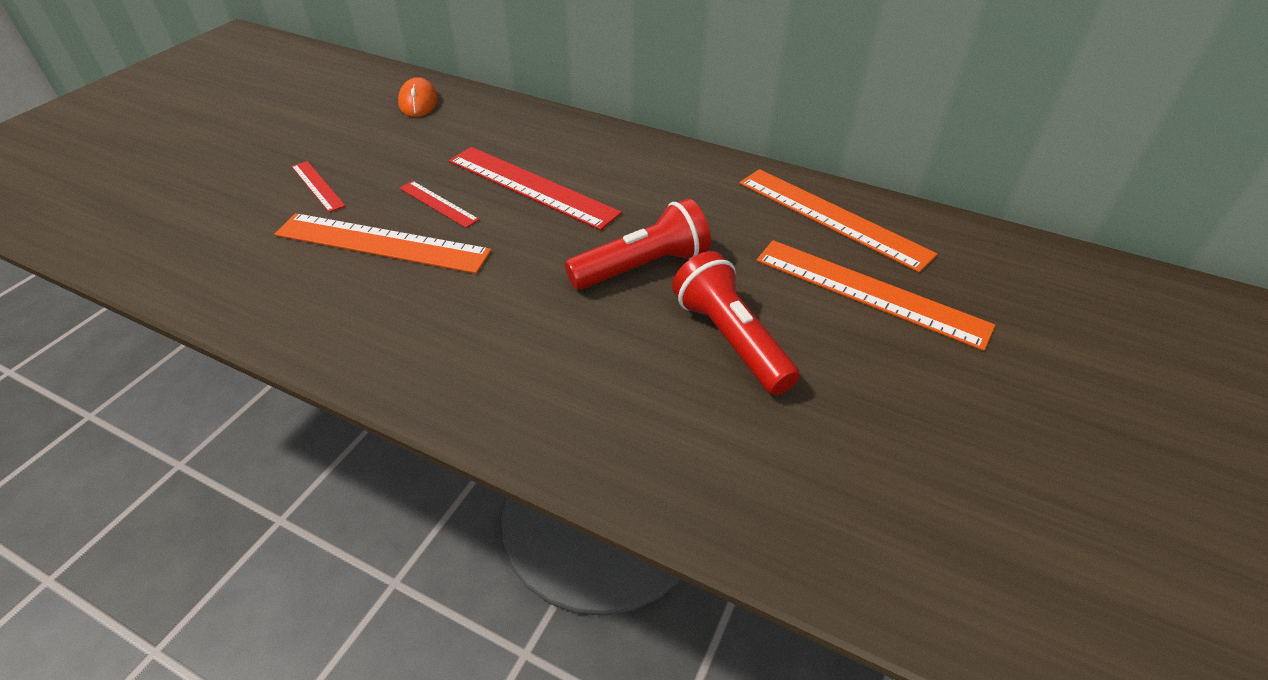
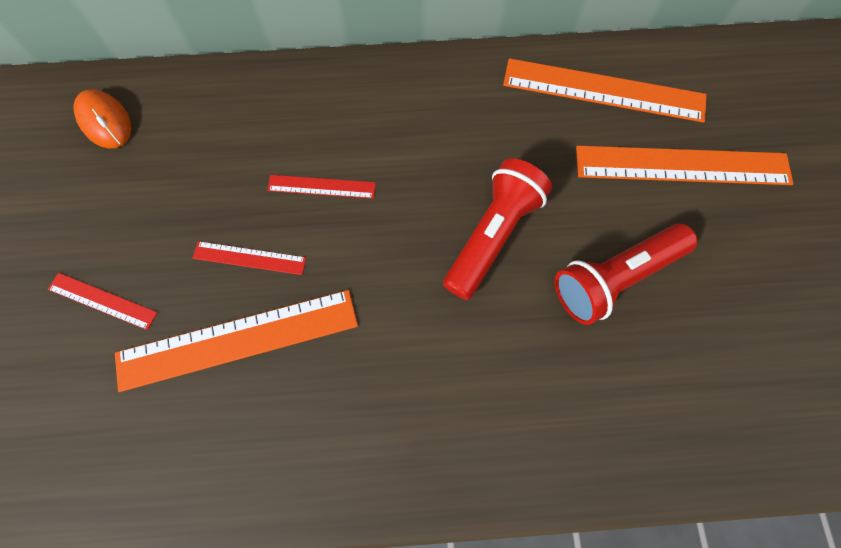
camera: 30 degrees left, 25 degrees up
red ruler [449,147,622,230] -> red ruler [267,175,376,199], size x0.50
red flashlight [672,251,800,395] -> red flashlight turned 60 degrees counterclockwise [555,224,697,325]

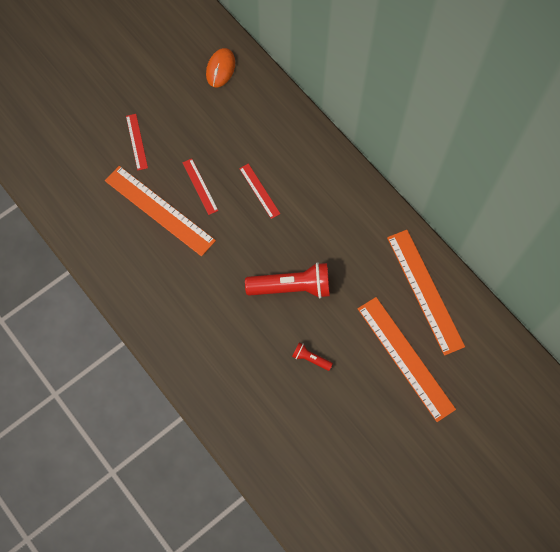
camera: 55 degrees right, 0 degrees up
red flashlight [555,224,697,325] -> red flashlight [292,342,333,371], size x0.47

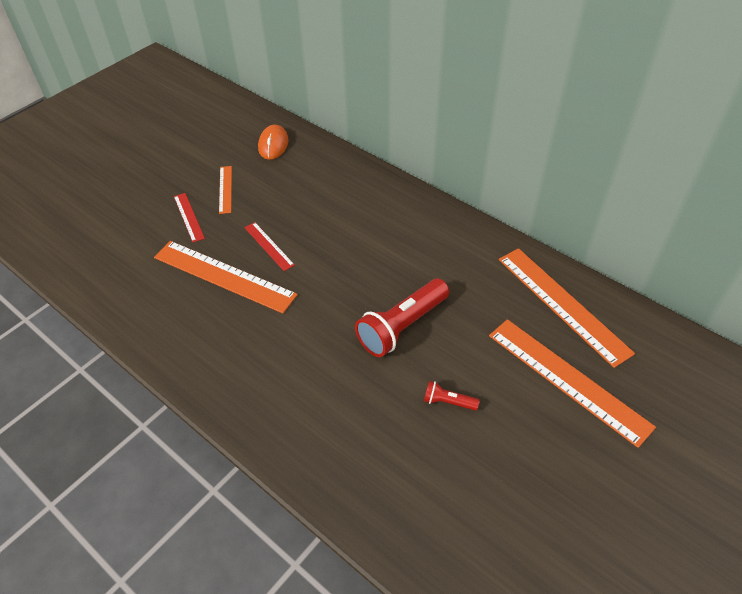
camera: 10 degrees left, 20 degrees down
red ruler [239,164,280,219] -> none
red flashlight [245,262,330,298] -> red flashlight turned 150 degrees clockwise [355,279,449,357]
none -> orange ruler [219,166,232,214]

